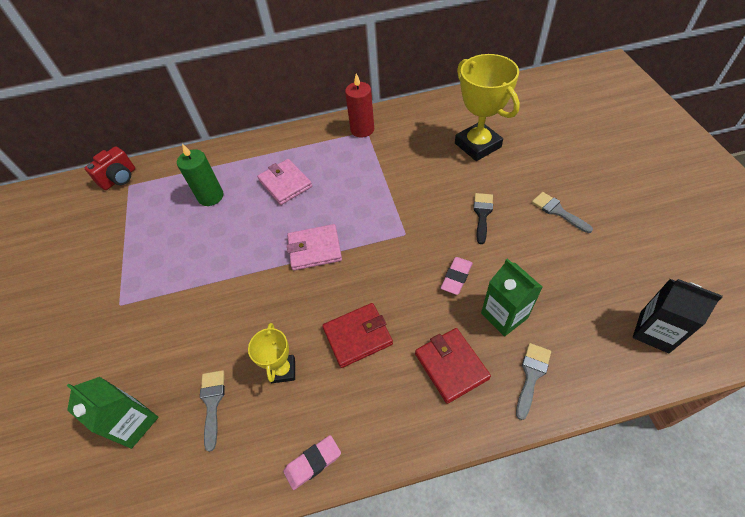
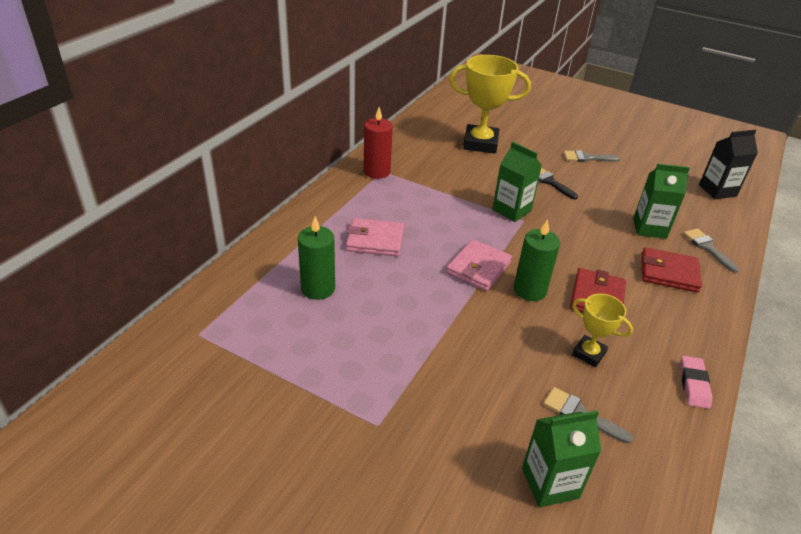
camera: 55 degrees left, 15 degrees down
red camera [85,146,135,190] -> none
pink eraser [441,257,473,295] -> none
none -> green carton [492,142,542,222]
none -> green candle [514,219,560,301]

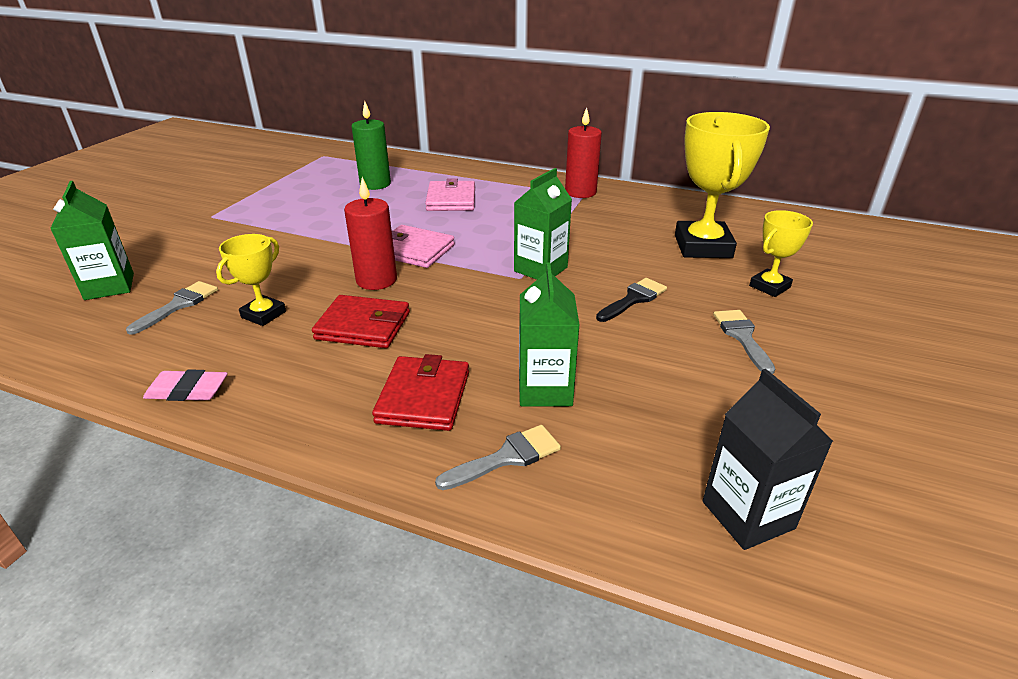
camera: 85 degrees right, 5 degrees down
green candle [514,219,560,301] -> red candle [344,177,397,290]
none -> yellow trophy [749,210,813,297]

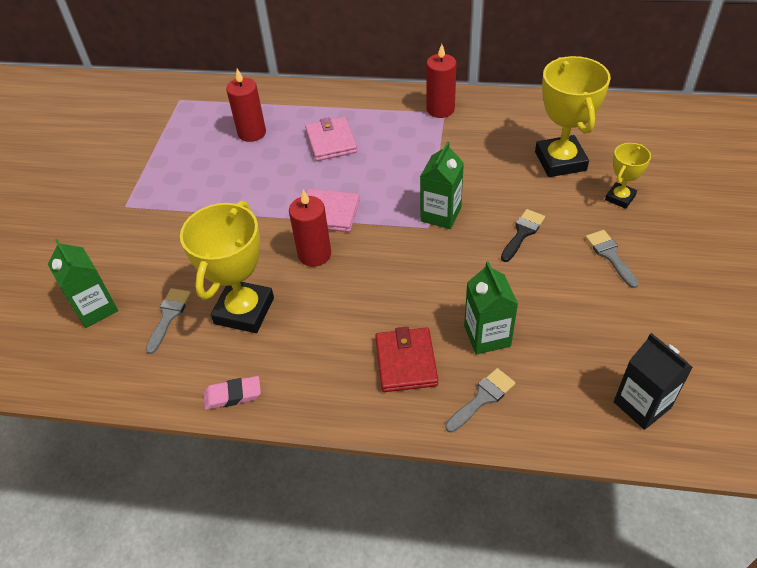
camera: 10 degrees left, 15 degrees up
yellow trophy [216,234,286,326] -> yellow trophy [180,201,274,333], size x1.87
red wallet [312,295,410,348] -> none
green candle [351,101,391,190] -> red candle [226,69,266,142]

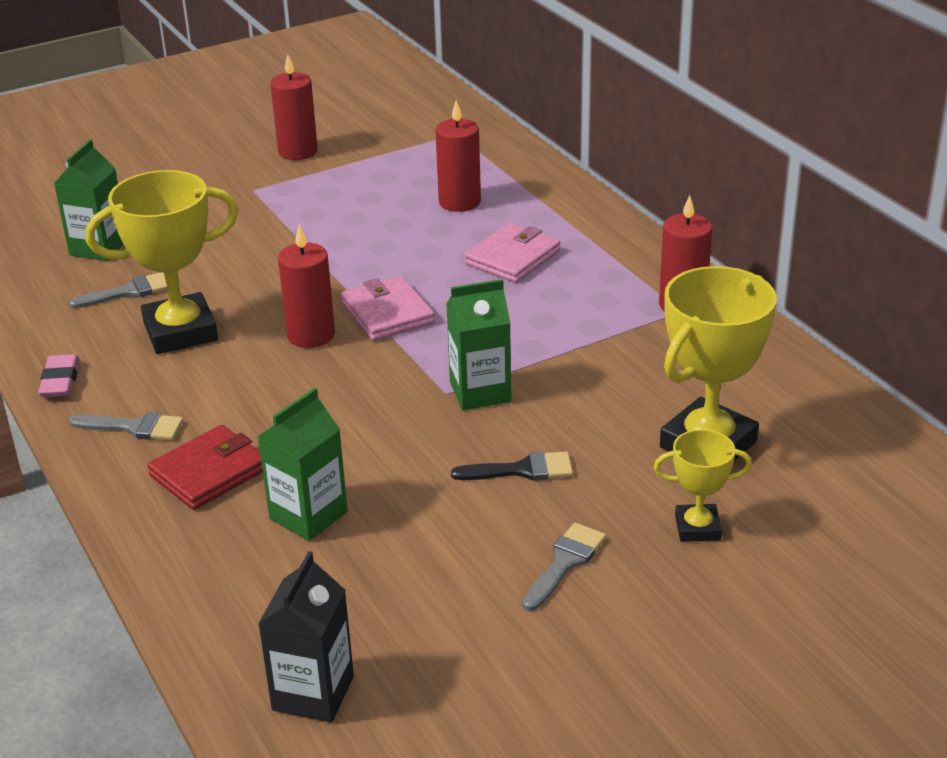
camera: 50 degrees right, 15 degrees down
pink eraser [204,376,261,410] -> pink eraser turned 45 degrees clockwise [38,354,80,397]
grey brush [445,368,516,433] -> grey brush moved to [69,412,183,440]
none -> red candle [270,55,318,160]

